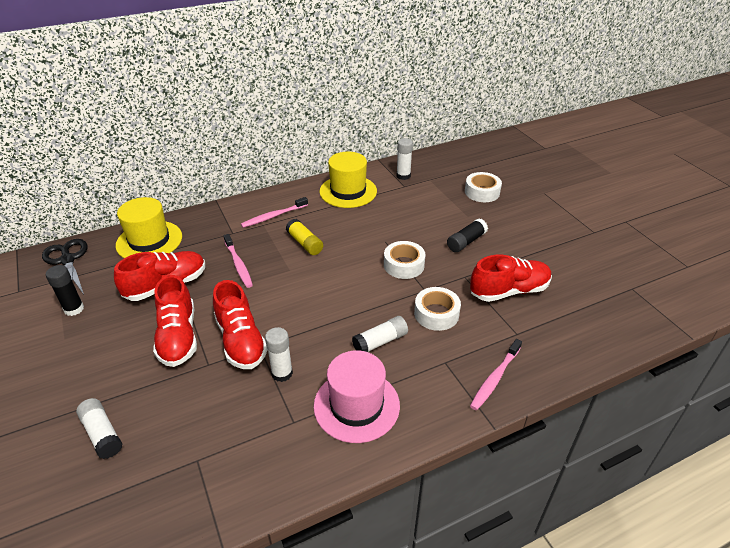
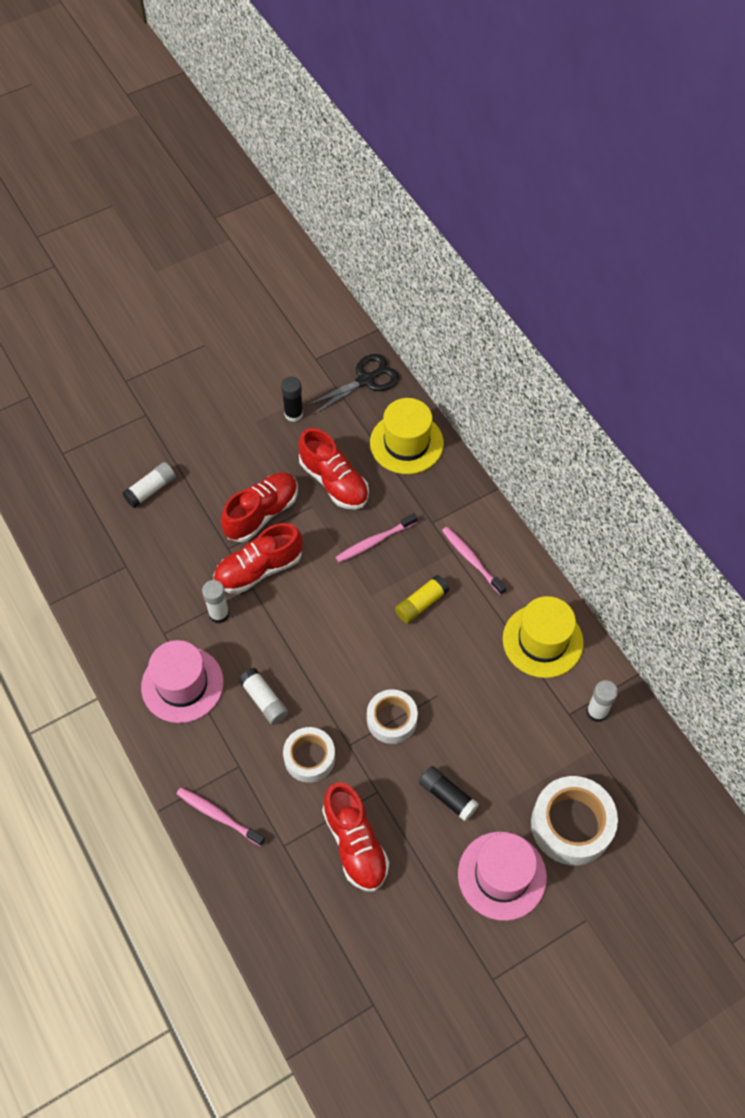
camera: 85 degrees right, 20 degrees up
red shoe [153,275,197,367] -> red shoe turned 150 degrees clockwise [221,472,298,542]
white tape [465,172,502,202] -> white tape [531,776,618,865], size x1.55
none -> pink hat [458,832,547,921]

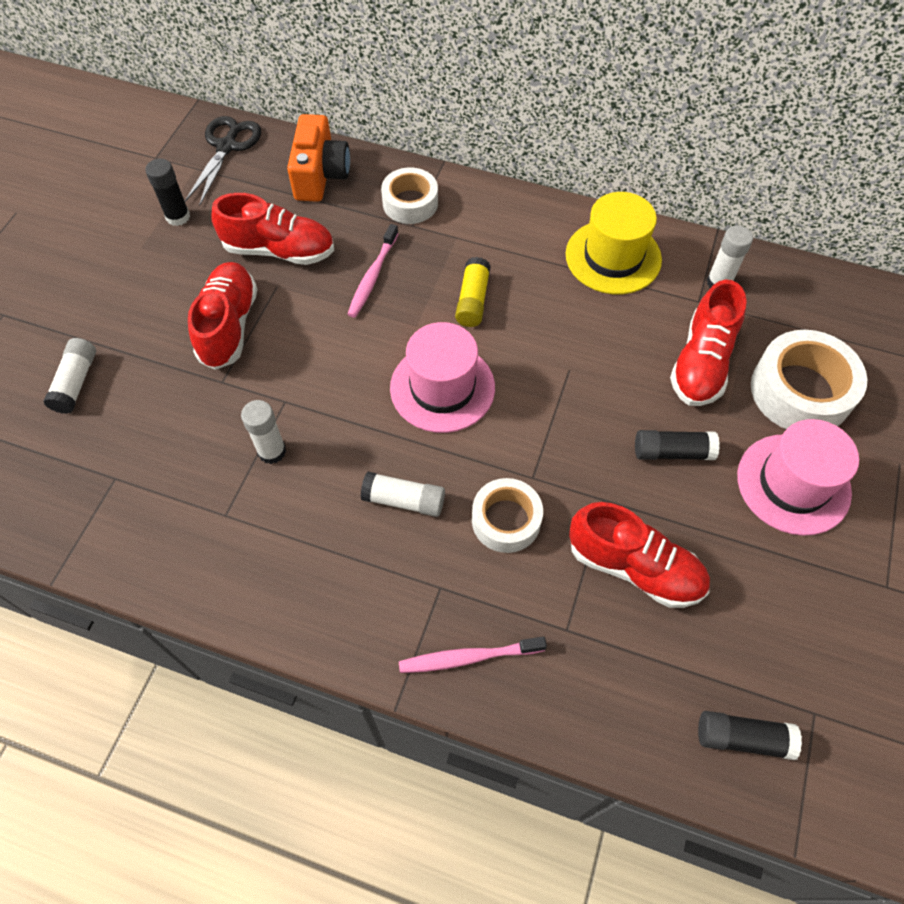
camera: 40 degrees left, 0 degrees up
pink hat [141,640,224,723] -> pink hat moved to [390,322,495,433]
red shoe [213,523,303,594] -> red shoe moved to [670,280,747,406]
white tape [367,689,418,744] -> white tape moved to [381,168,438,224]
yellow hat [370,398,444,474] -> orange camera [287,114,350,202]
pink toothbrush [442,527,506,595] -> none
none -> black glue stick [698,711,802,760]

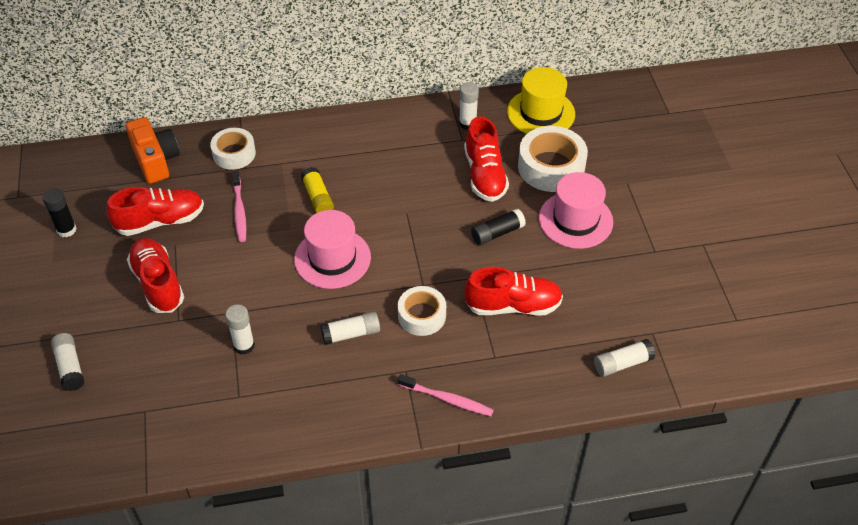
camera: 30 degrees left, 10 degrees down
black scissors [185,116,261,206] -> none
pink toothbrush [399,637,547,673] -> pink toothbrush turned 120 degrees counterclockwise [398,374,494,416]
yellow hat [566,192,662,294] -> yellow hat moved to [507,67,575,134]
black glue stick [698,711,802,760] -> white glue stick [594,339,655,377]

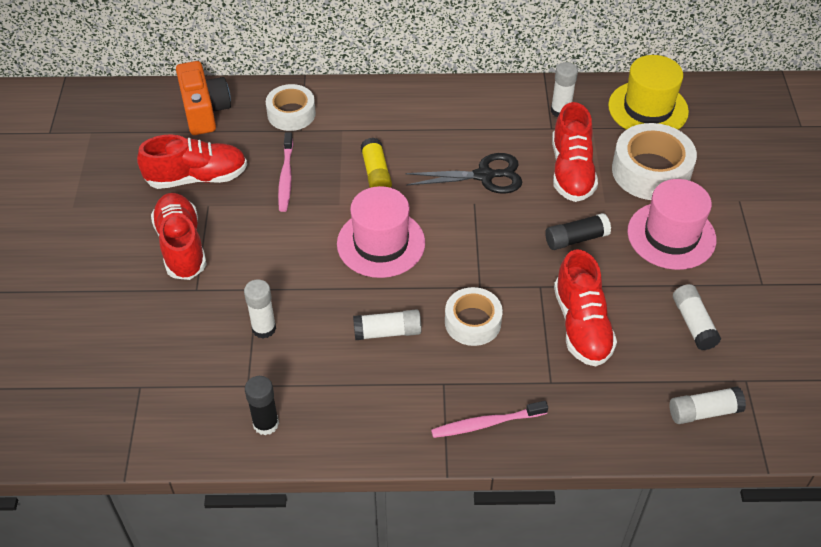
camera: 10 degrees right, 0 degrees up
black glue stick [42,188,77,237] -> black glue stick moved to [245,376,279,436]
white glue stick [51,333,84,391] -> white glue stick moved to [673,284,721,350]
pink toothbrush [398,374,494,416] -> pink toothbrush turned 135 degrees clockwise [431,401,548,438]
red shoe [464,267,563,316] -> red shoe turned 75 degrees clockwise [554,250,617,366]
none -> black scissors [405,153,522,194]

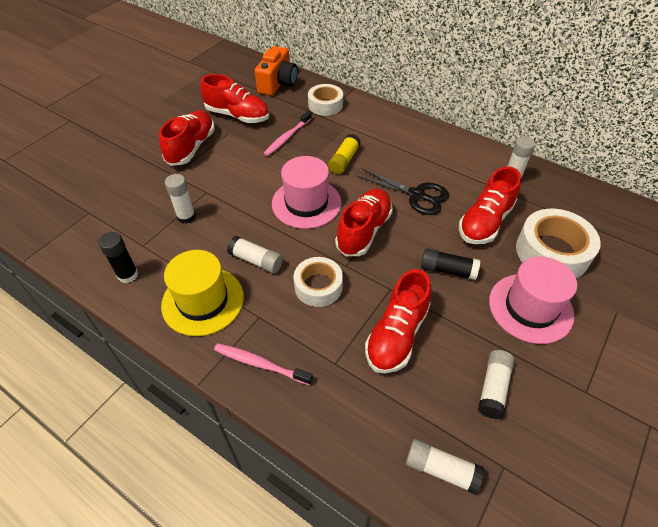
camera: 35 degrees right, 0 degrees up
yellow hat [608,55,689,130] -> yellow hat moved to [161,250,244,336]
none -> red shoe [335,189,393,256]

